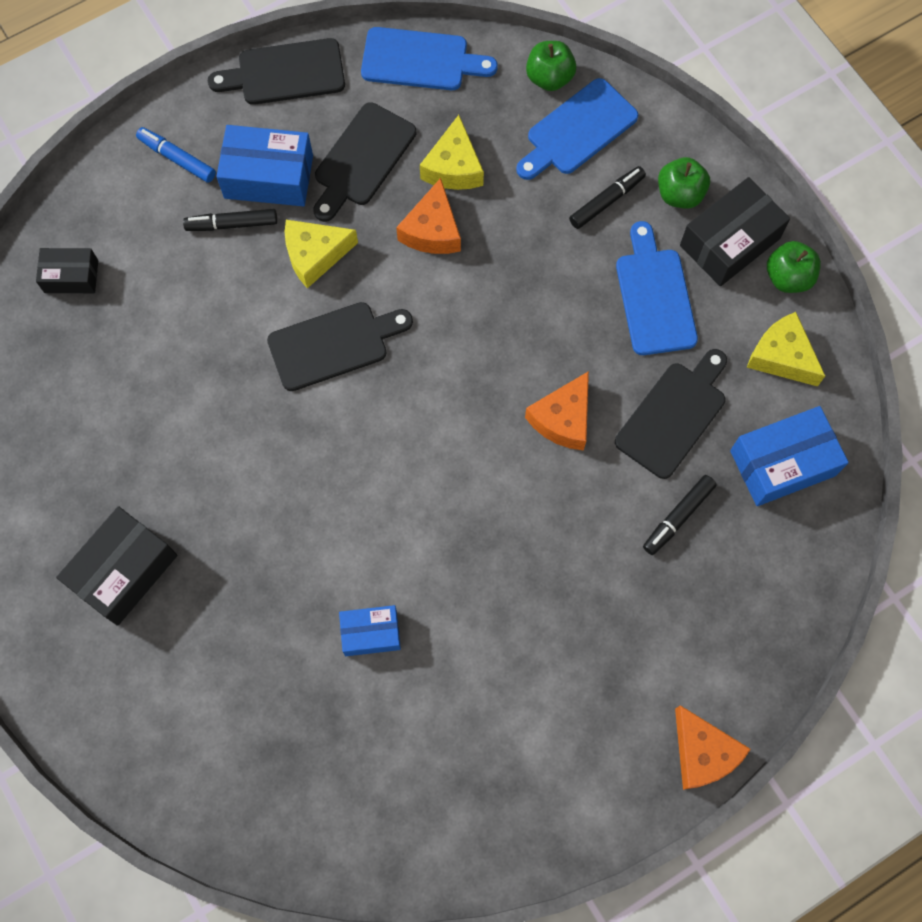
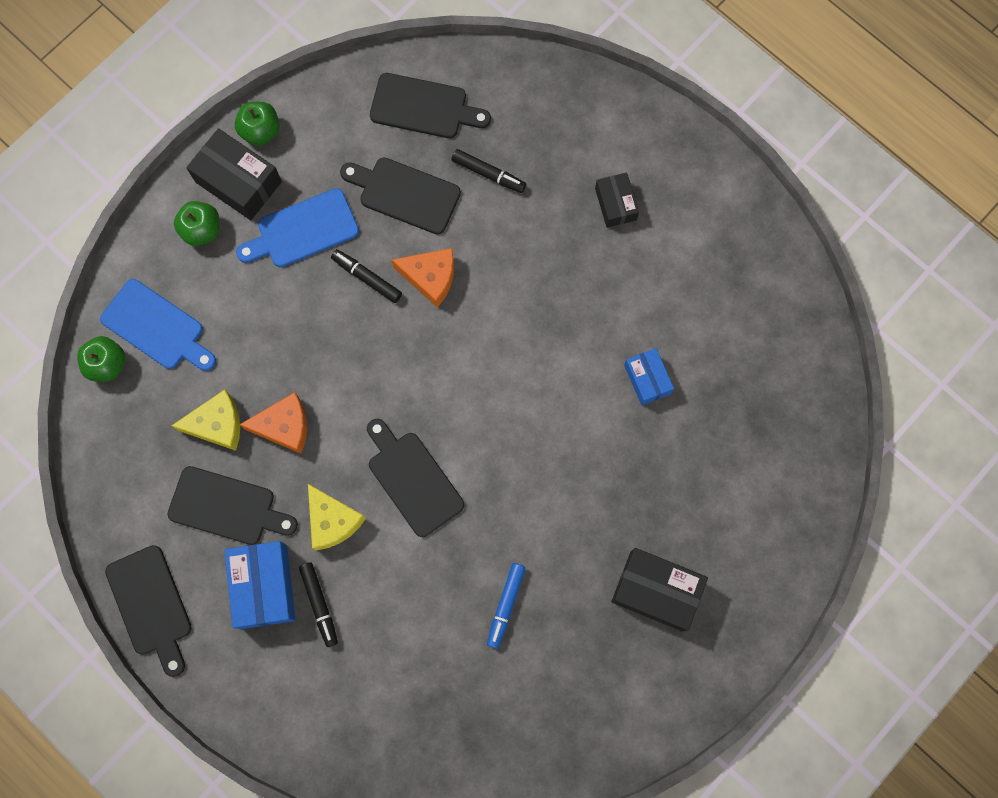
camera: 105 degrees left, 5 degrees up
black box [36,248,98,293] -> black box moved to [595,172,639,228]
blue marker [136,127,216,183] -> blue marker moved to [487,563,526,649]
blue cutting board [361,27,498,90] -> none
black marker [569,166,646,229] -> black marker moved to [331,249,402,303]
orange cheese [675,705,751,790] -> none
blue box [730,406,849,506] -> black cutting board [370,73,491,138]
yellow cheese [747,312,825,387] -> none

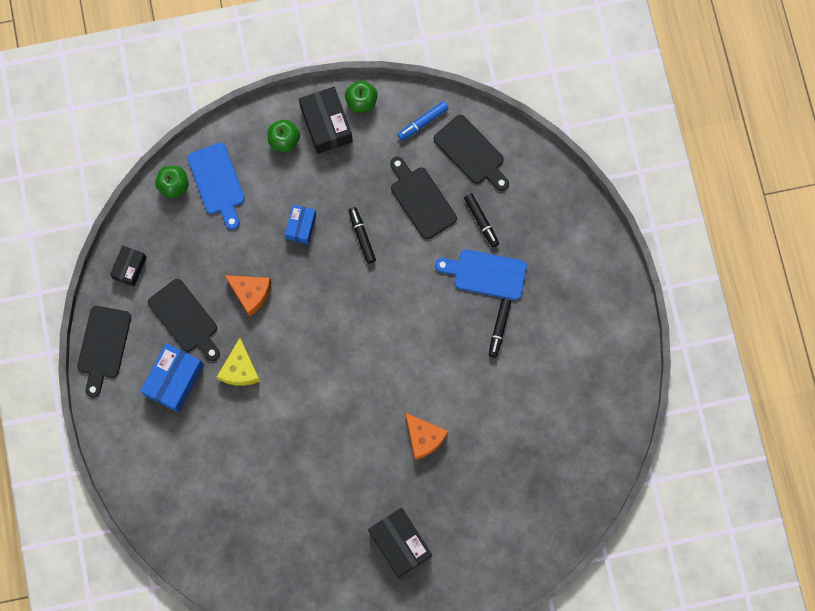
camera: 35 degrees right, 0 degrees up
yellow cheese [171,390,240,451] -> none
blue cutting board [236,188,359,267] -> blue cutting board moved to [435,249,527,300]
black marker [299,562,338,647] -> black marker moved to [489,299,511,358]
black cutting board [367,419,464,537] -> none
orange cheese [392,248,454,308] -> orange cheese moved to [406,413,448,460]
blue marker [487,563,526,649] -> blue marker moved to [397,101,449,141]
black box [595,172,639,228] -> black box moved to [110,245,147,286]
blue box [624,348,674,405] -> blue box moved to [285,205,316,244]

